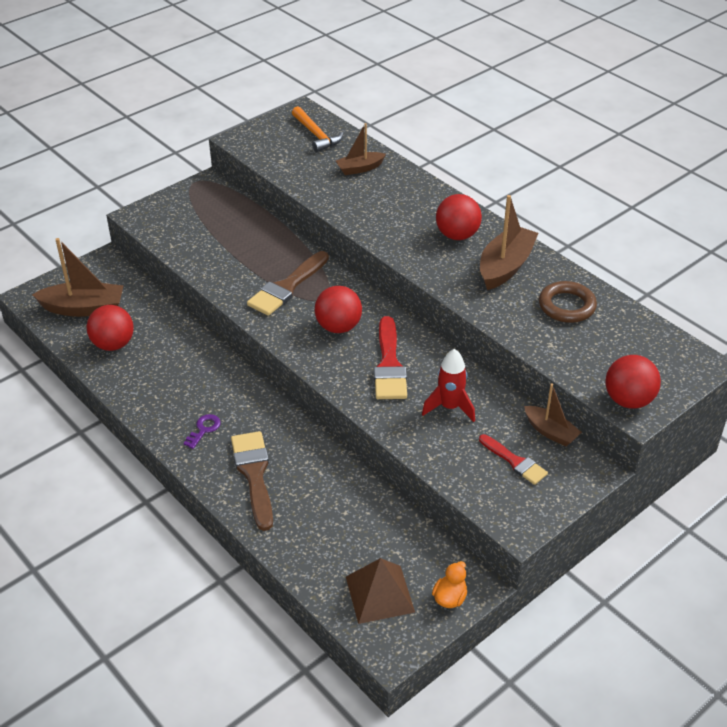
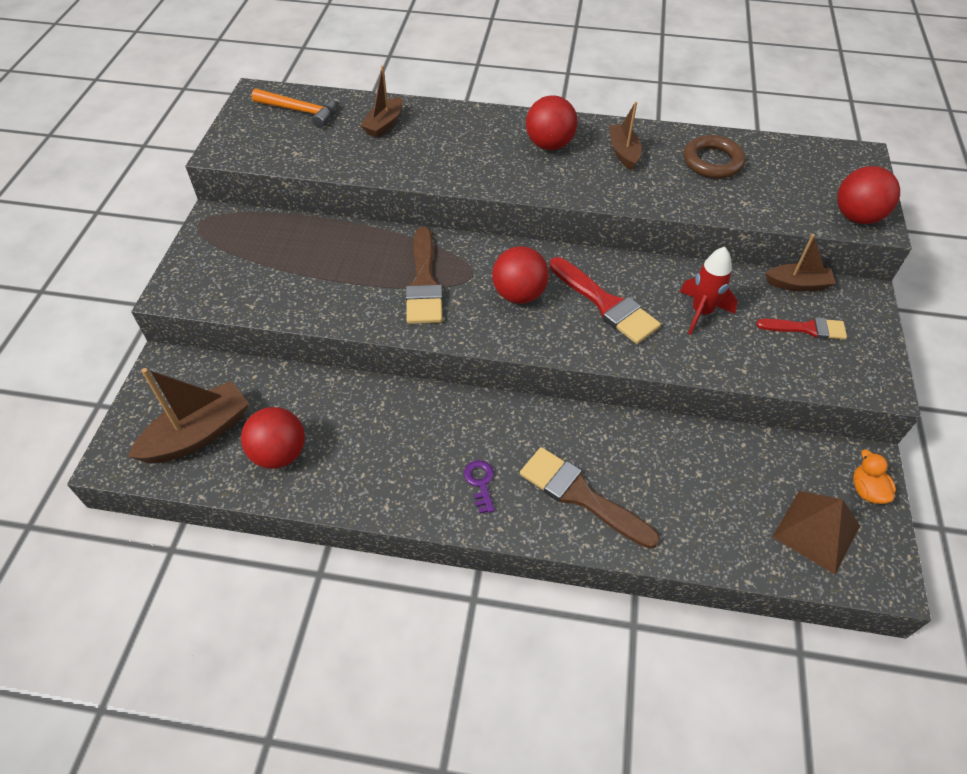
camera: 40 degrees left, 10 degrees up
brown boat [480,195,538,290] -> brown boat [609,102,642,170], size x0.61

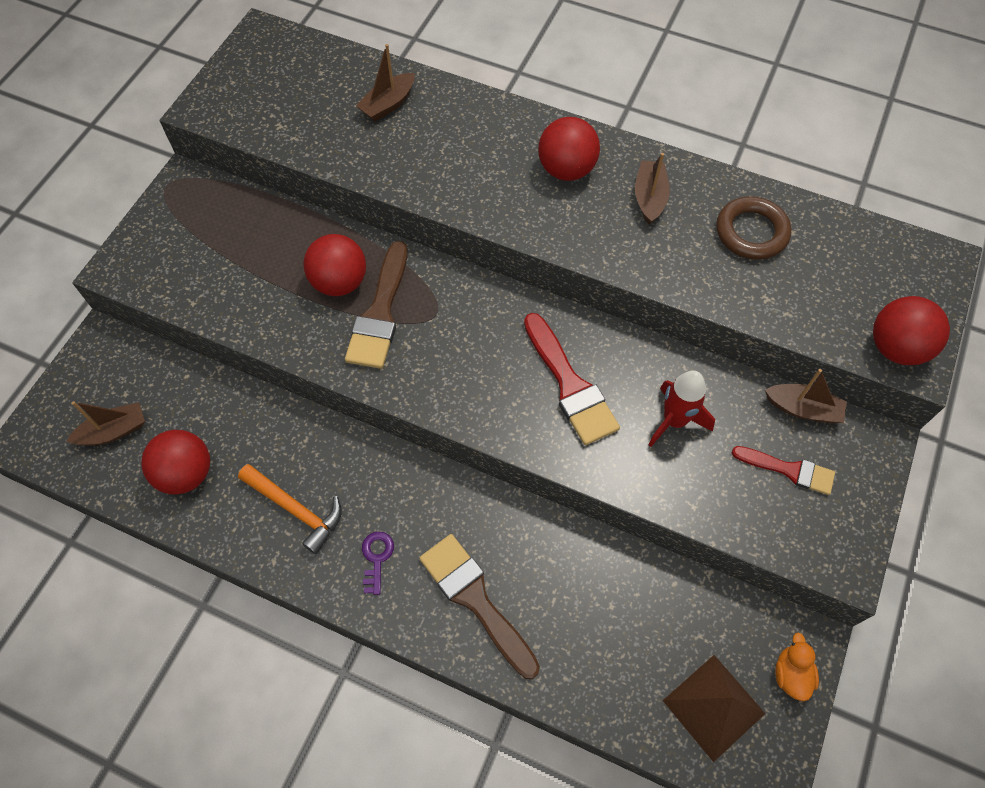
camera: 15 degrees right, 10 degrees up
brown boat [128,368,249,463] -> brown boat [67,401,145,446], size x0.61
orange hammer [252,88,336,128] -> orange hammer moved to [238,464,342,554]
red ball [492,246,549,304] -> red ball moved to [303,234,366,296]

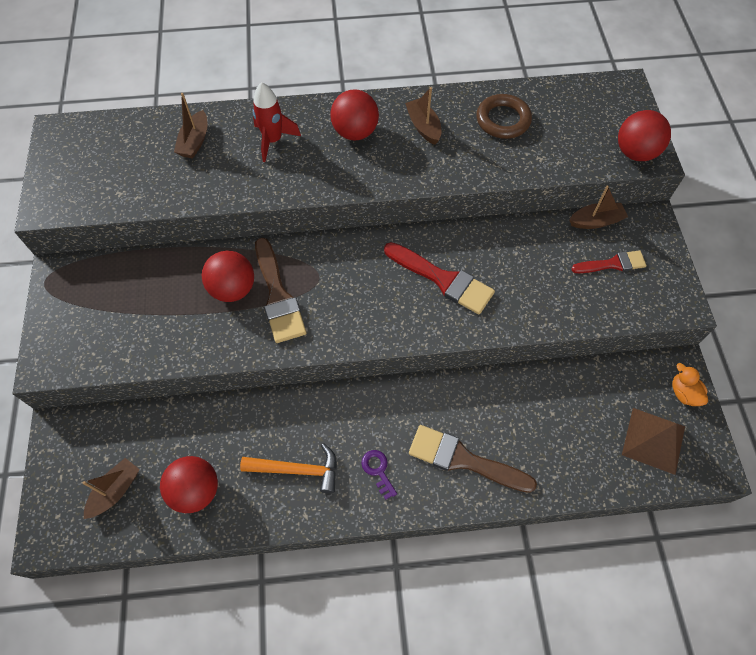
camera: 30 degrees left, 0 degrees up
red rocket [648,370,715,447] -> red rocket moved to [252,82,301,162]

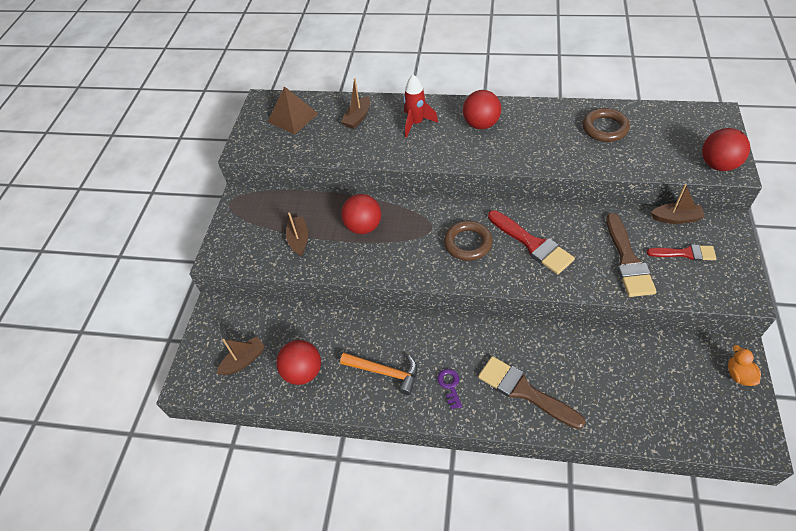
camera: 20 degrees right, 10 degrees down
brown brush [255,238,306,343] -> brown brush moved to [606,213,657,297]
brown boat [405,87,441,145] -> brown boat moved to [286,212,308,257]
brown pyramid [622,408,685,475] -> brown pyramid moved to [268,86,319,135]
none -> brown ring [444,221,493,261]

